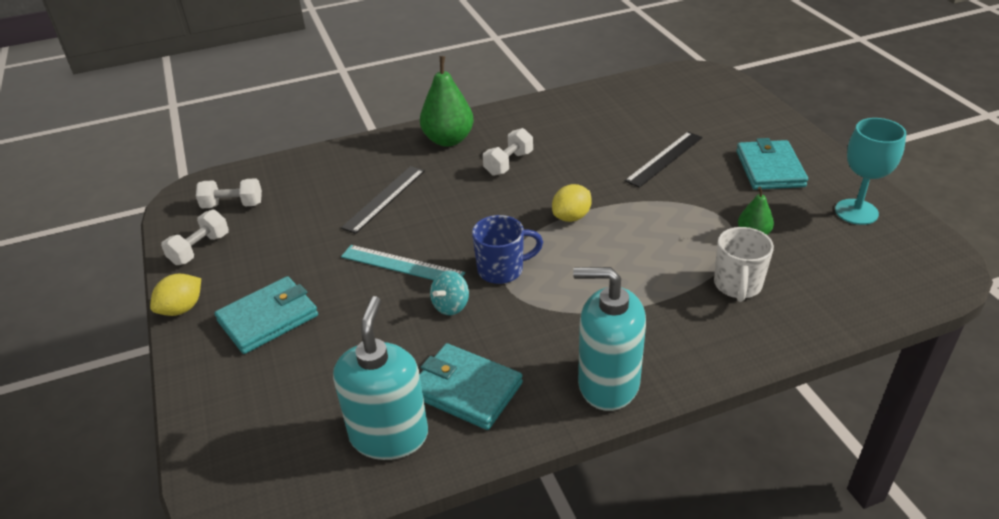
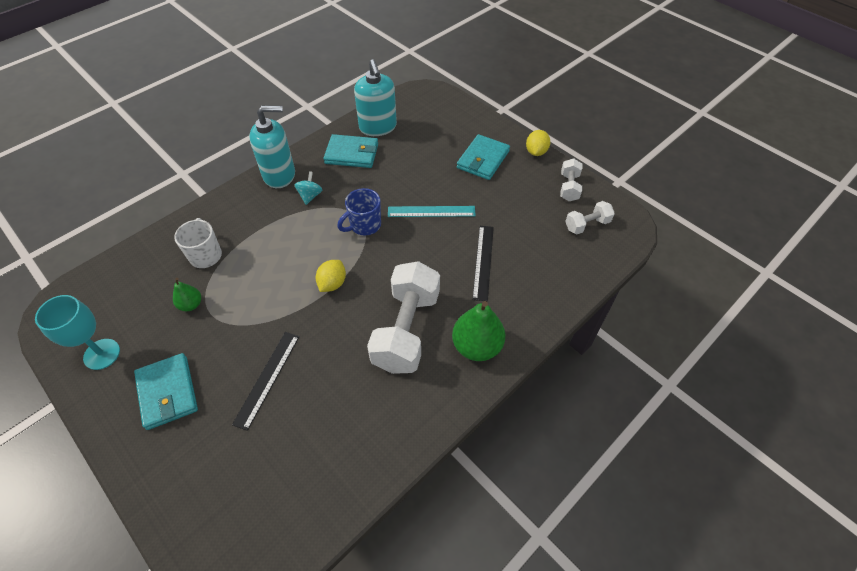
camera: 155 degrees right, 15 degrees up
turquoise spinning top [430,271,469,315] -> turquoise spinning top moved to [295,171,322,205]
white dumbbell [483,128,533,176] -> white dumbbell [367,261,440,374], size x2.04

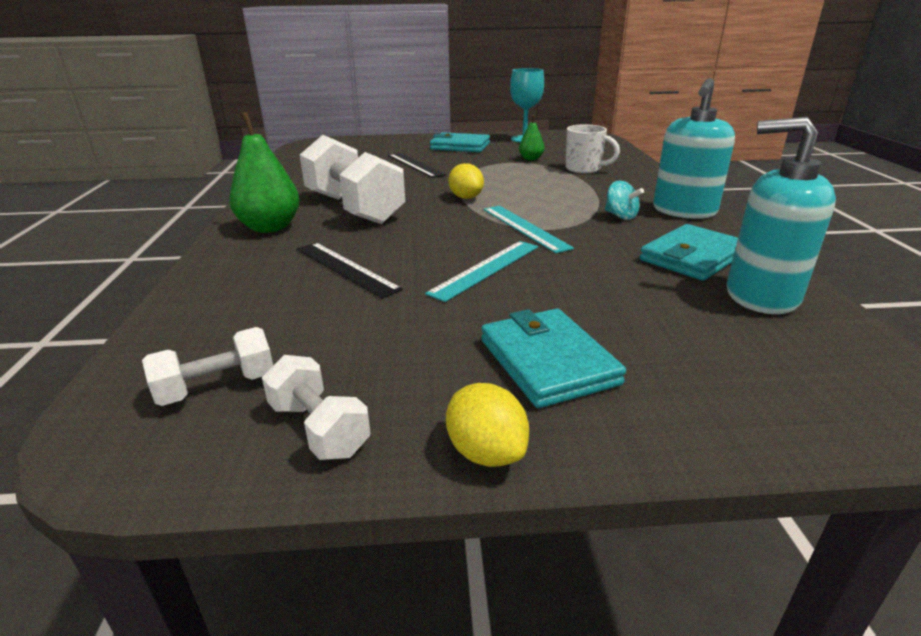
camera: 130 degrees right, 25 degrees down
blue mug [337,188,381,236] -> turquoise ruler [483,206,574,253]
white dumbbell [565,201,615,234] -> white dumbbell turned 45 degrees clockwise [142,327,273,406]

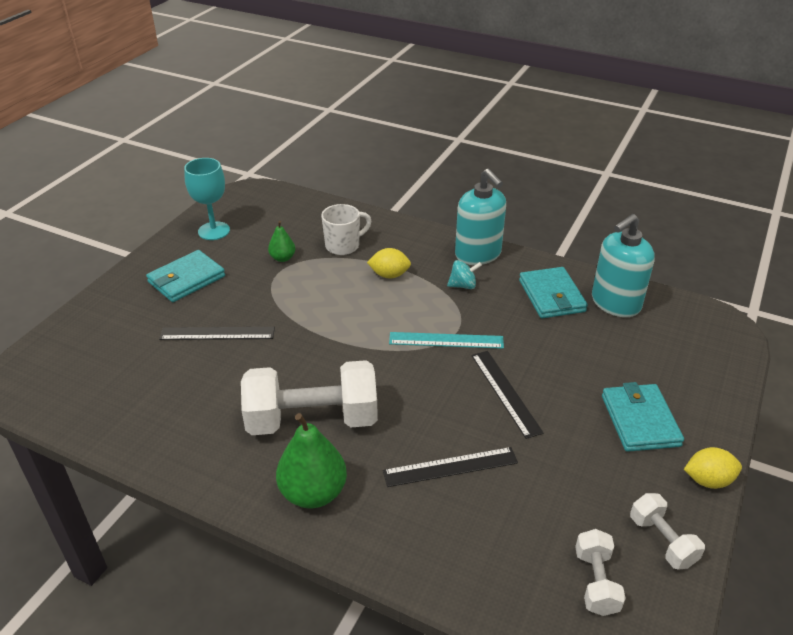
camera: 60 degrees left, 10 degrees up
white dumbbell [262,355,371,460] -> white dumbbell turned 75 degrees clockwise [630,493,705,570]
turquoise ruler [425,241,538,302] -> black ruler [471,351,544,439]
yellow lemon [448,163,484,199] -> yellow lemon moved to [367,248,411,279]
turquoise wallet [481,309,626,408] -> turquoise wallet turned 75 degrees clockwise [602,382,684,452]

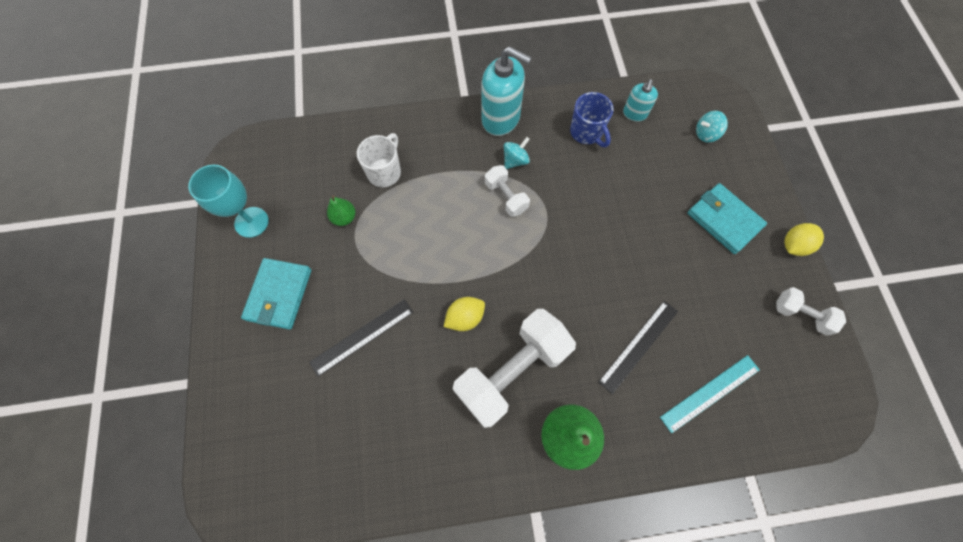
camera: 35 degrees left, 30 degrees up
yellow lemon [367,248,411,279] -> yellow lemon moved to [444,297,485,331]
turquoise ruler [389,332,504,349] -> turquoise ruler moved to [660,355,760,433]
black ruler [471,351,544,439] -> none
turquoise wallet [519,267,588,319] -> blue mug [570,92,614,147]
white dumbbell [575,529,626,616] -> white dumbbell moved to [485,165,530,217]
turquoise soap dispenser [592,214,655,317] -> turquoise soap dispenser [623,79,658,122], size x0.54
none -> turquoise spinning top [696,111,728,142]

